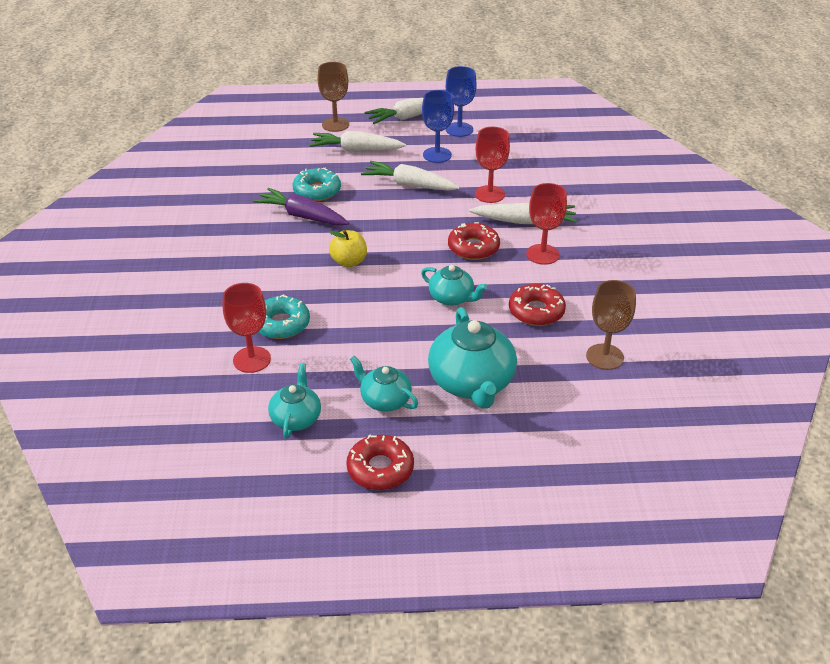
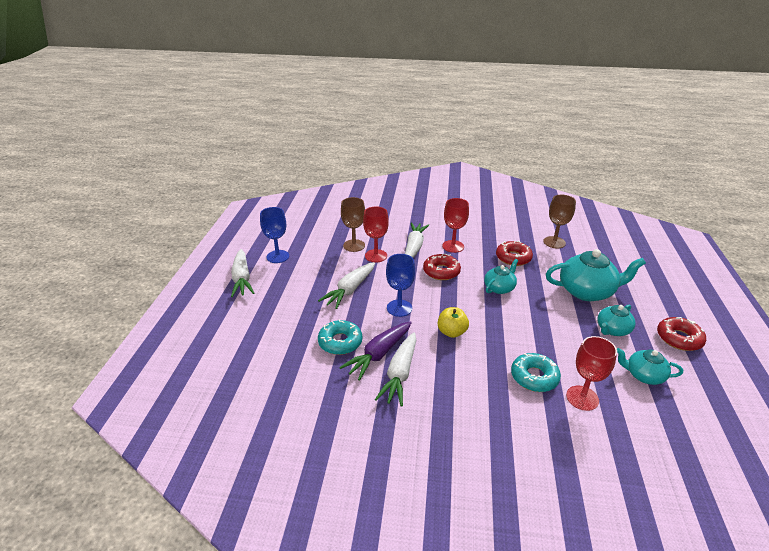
camera: 80 degrees left, 5 degrees down
white carrot [309,131,406,151] -> white carrot moved to [375,332,416,407]
brown goblet [318,62,349,132] -> brown goblet moved to [341,197,365,252]
blue goblet [422,90,454,163] -> blue goblet moved to [386,254,415,317]

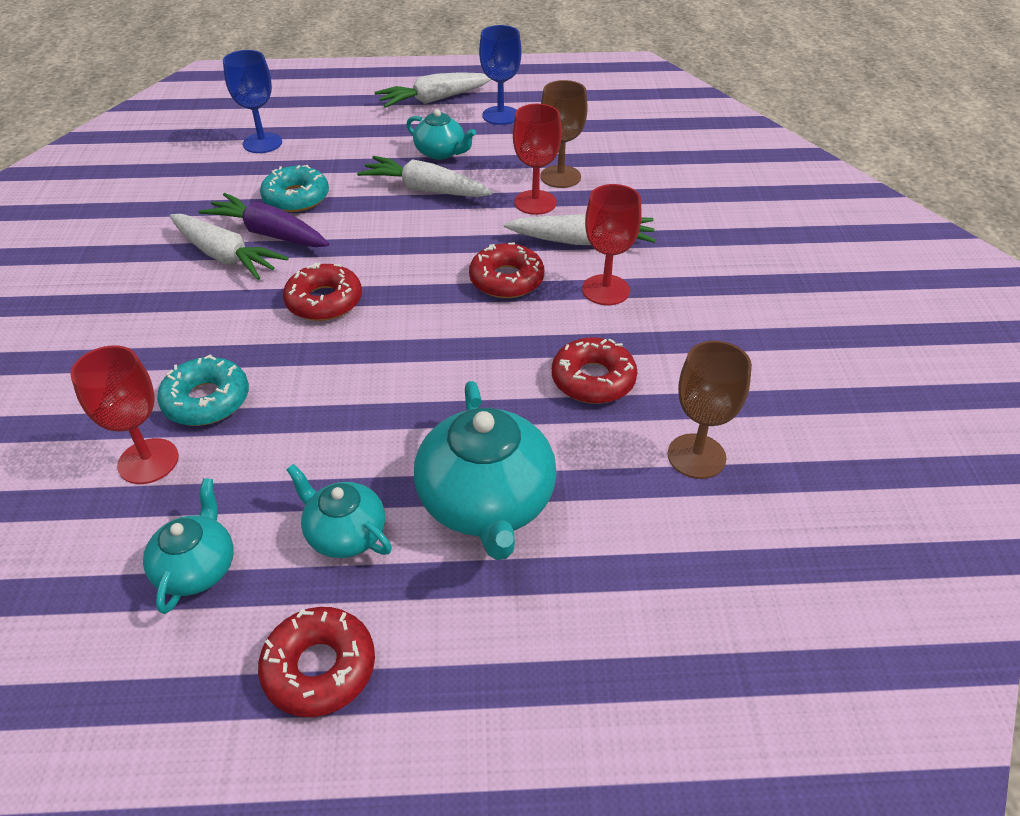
camera: 80 degrees right, 10 degrees up
white carrot [375,332,416,407] -> white carrot turned 150 degrees counterclockwise [170,214,289,280]
blue goblet [386,254,415,317] -> blue goblet moved to [223,50,282,153]
yellow apple [438,307,469,338] -> red donut [283,263,362,321]
turquoise teapot [484,259,518,294] -> turquoise teapot moved to [406,109,476,160]

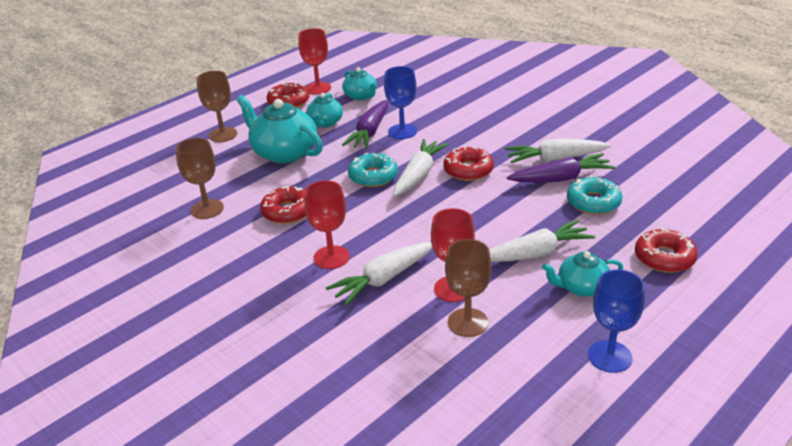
camera: 140 degrees right, 10 degrees down
red goblet [70,345,179,484] -> red goblet moved to [298,28,331,95]
turquoise donut [157,354,249,426] -> turquoise donut moved to [348,153,398,187]
blue goblet [223,50,282,153] -> blue goblet moved to [384,66,417,139]
turquoise teapot [286,464,392,558] -> turquoise teapot turned 105 degrees clockwise [306,93,343,127]
white carrot [374,72,492,108] -> white carrot moved to [393,139,448,196]
red donut [469,242,544,298] -> red donut moved to [635,227,698,273]
none -> brown goblet [197,71,237,142]
none -> purple carrot [342,100,388,149]

